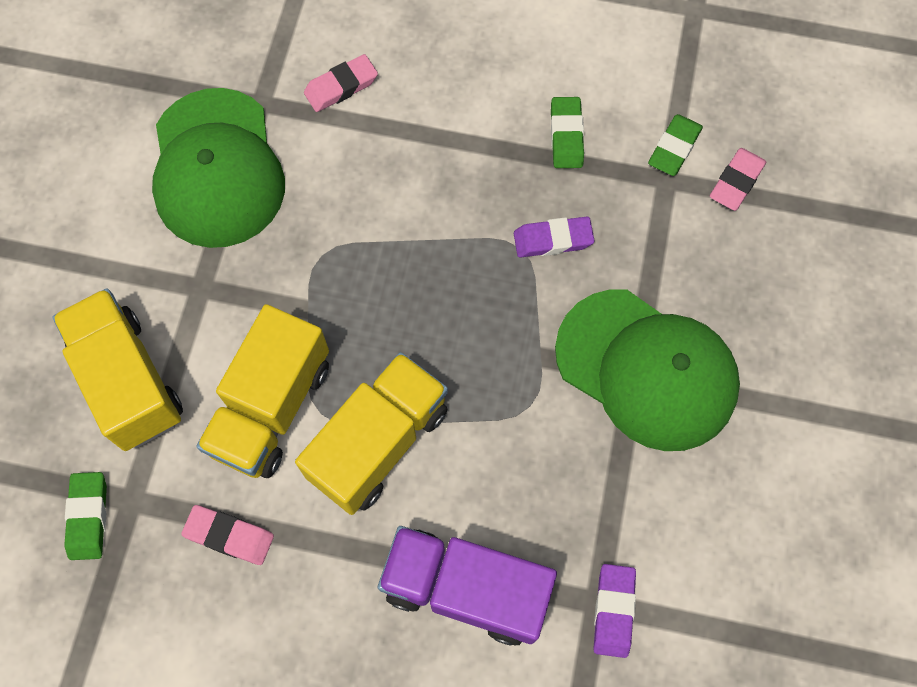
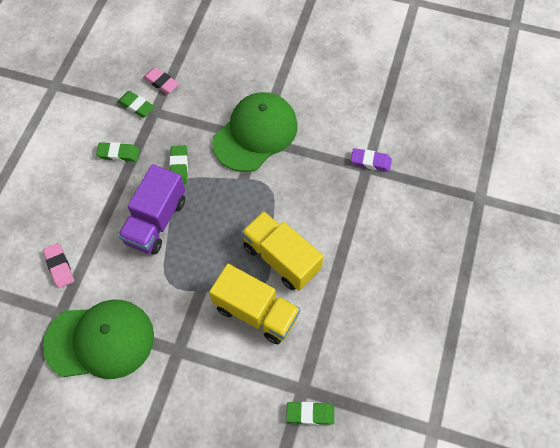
camera: 85 degrees left, 5 degrees down
yellow truck [53,288,183,451] -> none
pink eraser [181,505,274,565] -> none
purple truck [378,526,557,646] -> purple truck moved to [118,164,185,255]
purple eraser [514,217,595,258] -> green eraser [170,145,188,184]

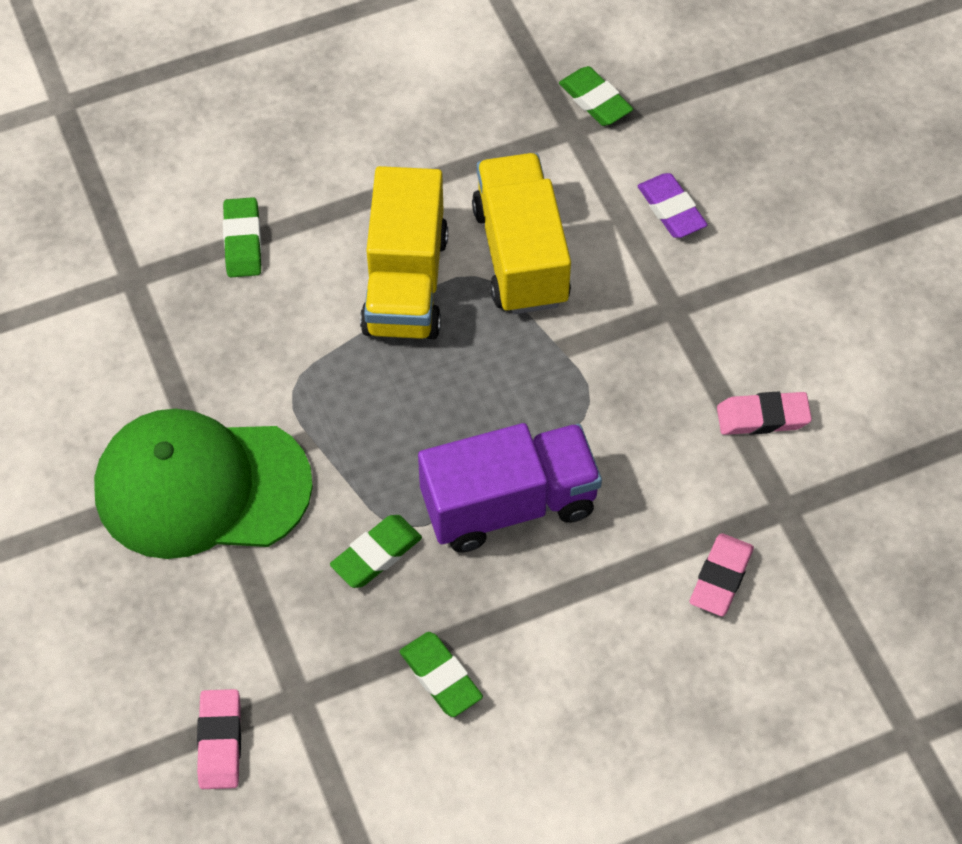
camera: 130 degrees left, 5 degrees down
green cap [43,299,154,379] -> pink eraser [717,391,812,435]
green eraser [118,91,155,118] -> green eraser moved to [223,197,262,277]
purple eraser [351,148,392,172] -> purple eraser moved to [638,173,708,238]

